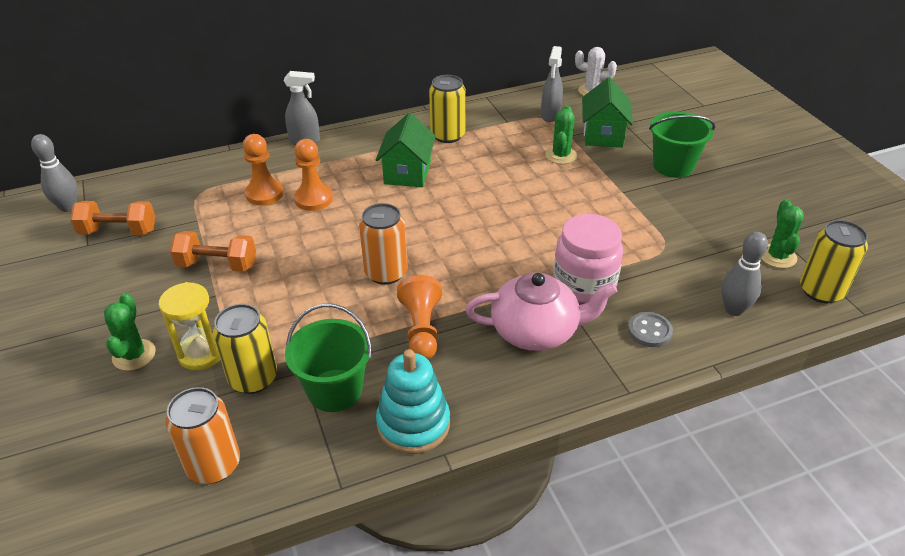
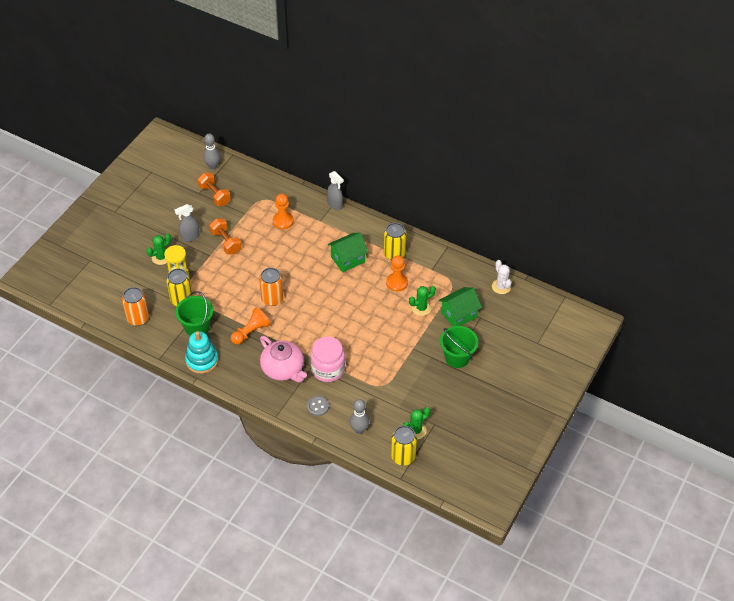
camera: 50 degrees right, 10 degrees up
orange pawn [294,139,333,211] -> orange pawn moved to [386,255,408,292]
grey spray bottle [541,46,563,122] -> grey spray bottle moved to [174,204,200,242]

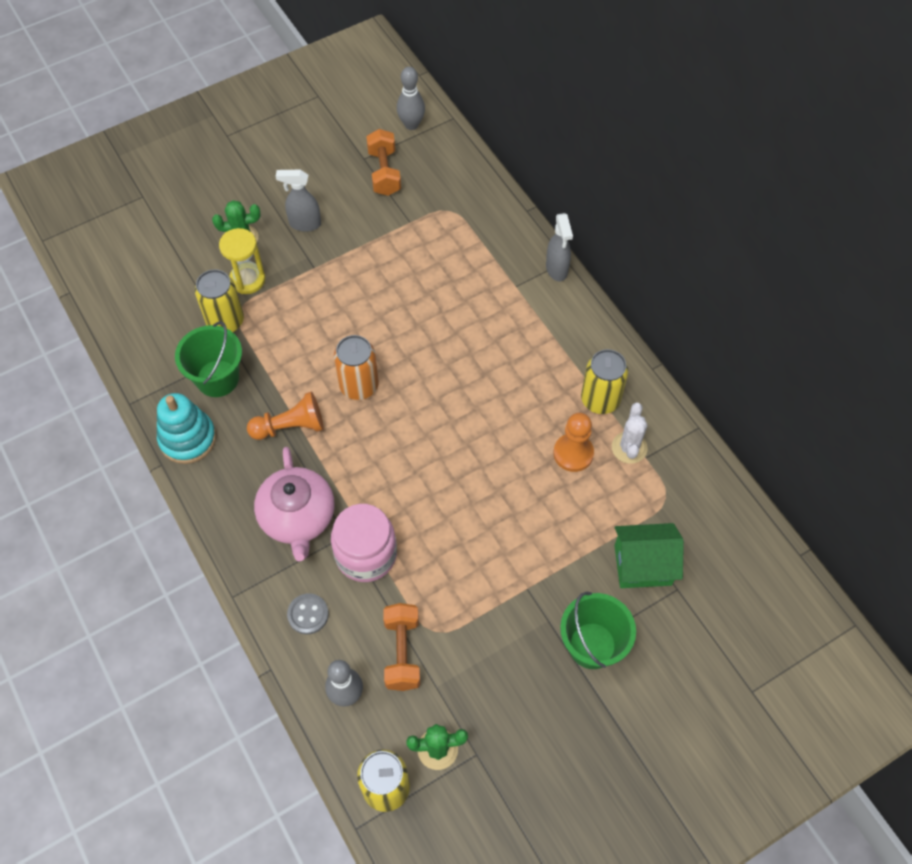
camera: 30 degrees right, 10 degrees up
orange can [122,287,149,326] -> none
orange dumbbell [210,219,242,254] -> orange dumbbell moved to [383,603,420,691]
orange pawn [273,194,294,229] -> none
green house [328,233,368,272] -> none
green cactus [409,286,436,316] -> none
white cactus [492,260,512,294] -> white cactus moved to [612,403,648,464]

